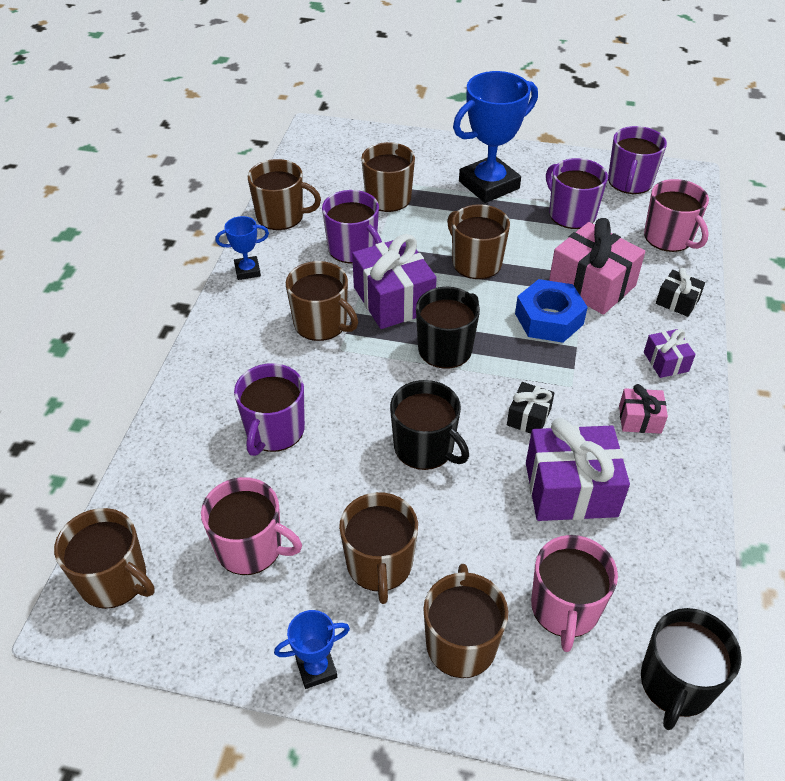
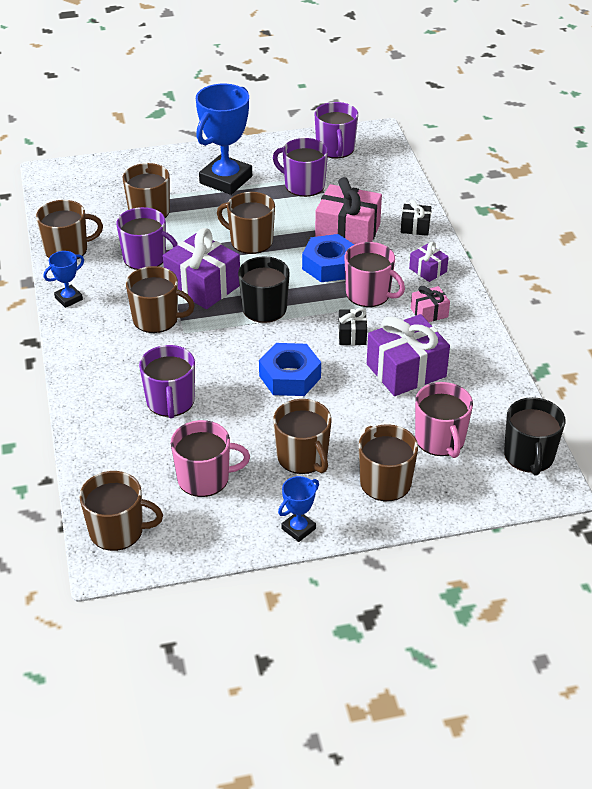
camera: 25 degrees left, 5 degrees down
black mug [390,380,469,470] -> blue nut [259,343,321,396]
pink mug [644,179,709,252] -> pink mug moved to [345,242,405,307]

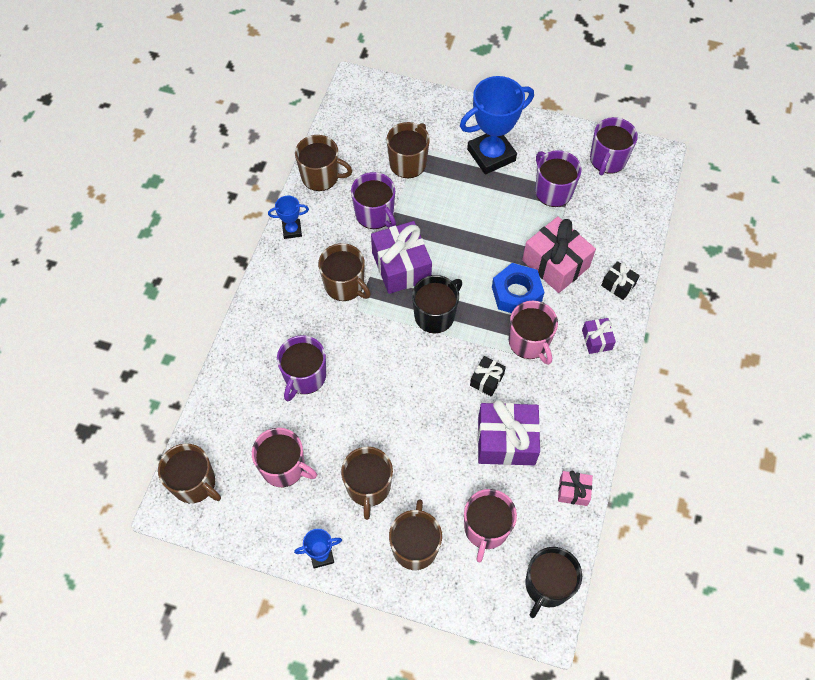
camera: 30 degrees right, 20 degrees up
brown mug [217,192,275,254] -> none
blue nut [259,343,321,396] -> none
pink gift [411,286,450,322] -> pink gift moved to [558,471,593,506]

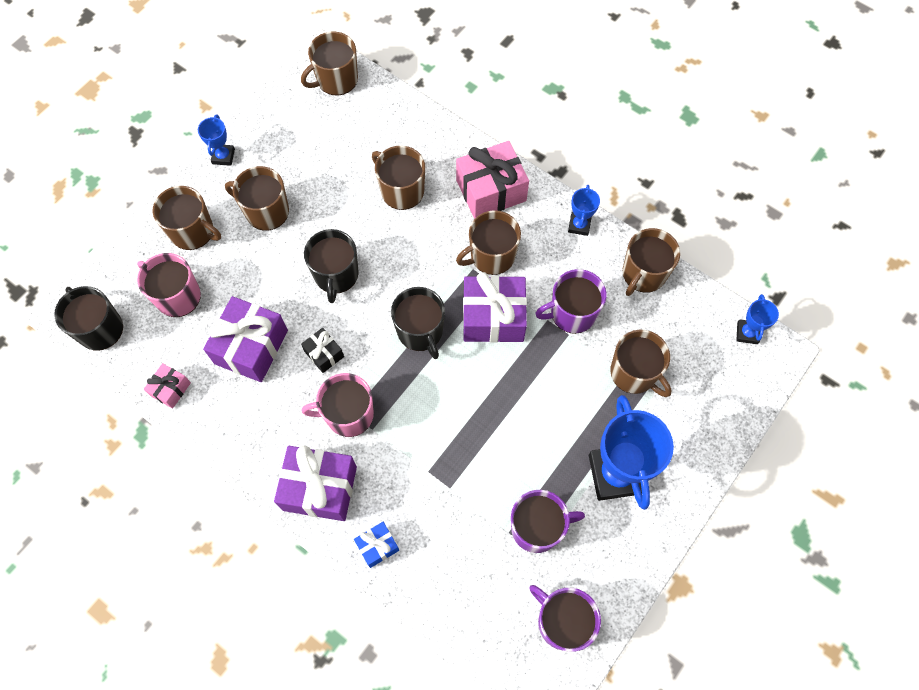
camera: 110 degrees right, 5 degrees up
pink mug [252,428,317,487] -> none
purple mug [277,335,326,401] -> brown mug [372,146,425,210]
blue nut [492,263,544,313] -> none
pink gift [522,216,596,293] -> pink gift moved to [456,141,529,219]
purple gift [582,318,616,354] -> purple gift [274,445,357,521], size x1.96
black gift [601,261,640,300] -> blue gift [354,522,399,568]
none -> black mug [304,229,359,303]
none -> blue trophy [736,294,779,344]

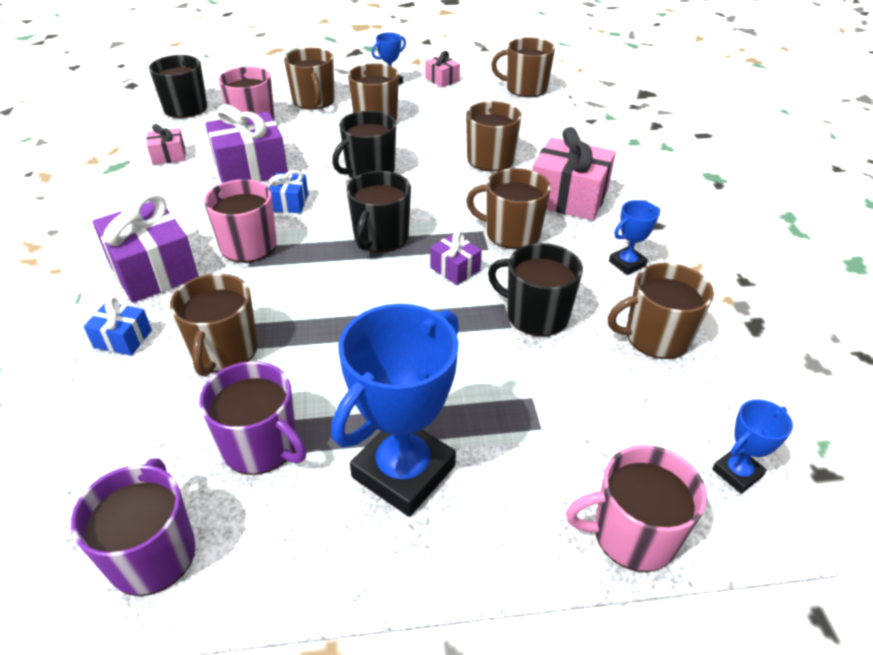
camera: 45 degrees right, 25 degrees down
black gift [301,328,344,373] -> blue gift [269,170,308,213]
purple gift [463,272,527,343] -> purple gift [430,231,482,285], size x0.51
purple mug [535,269,607,334] -> black mug [488,243,583,337]
brown mug [610,330,672,397] -> brown mug moved to [170,274,258,376]
none -> pink gift [425,51,460,87]
none -> pink mug [566,445,707,572]

